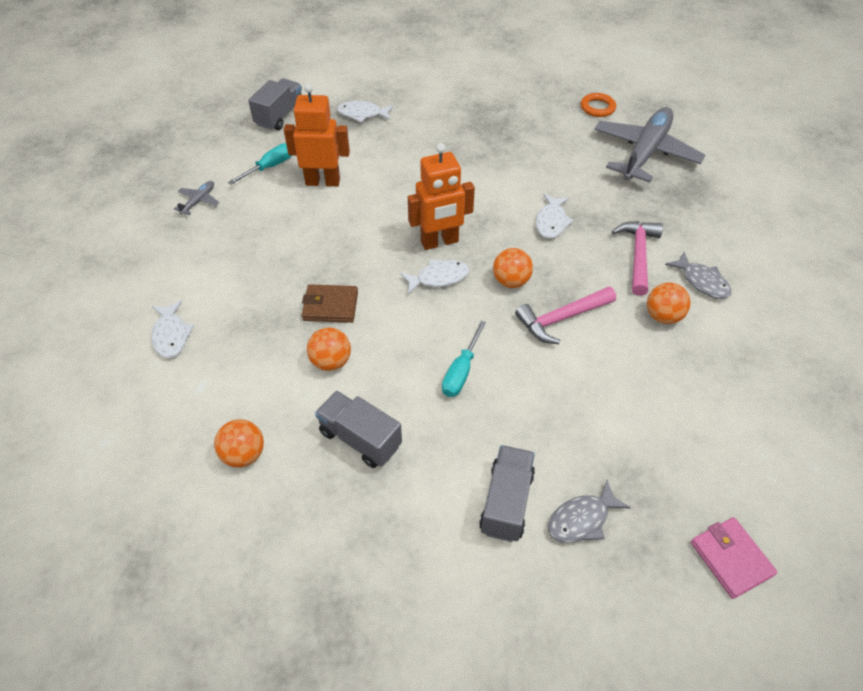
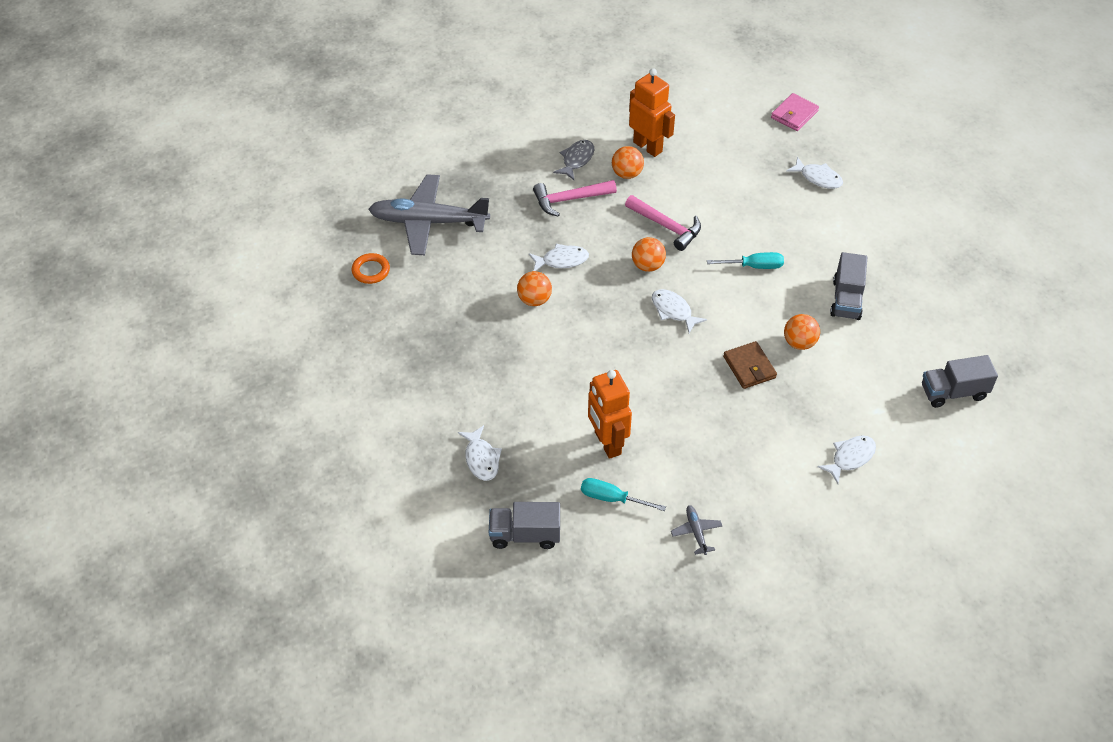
camera: 115 degrees left, 0 degrees up
grey plane [174,181,219,215] -> grey plane turned 75 degrees clockwise [671,505,722,555]
orange ball [214,419,264,468] -> orange ball moved to [517,271,552,306]
orange robot [408,143,475,250] -> orange robot moved to [629,68,675,157]
grey truck [479,445,535,542] -> grey truck moved to [922,355,998,408]
grey fish [548,480,631,543] -> white fish [786,157,843,189]

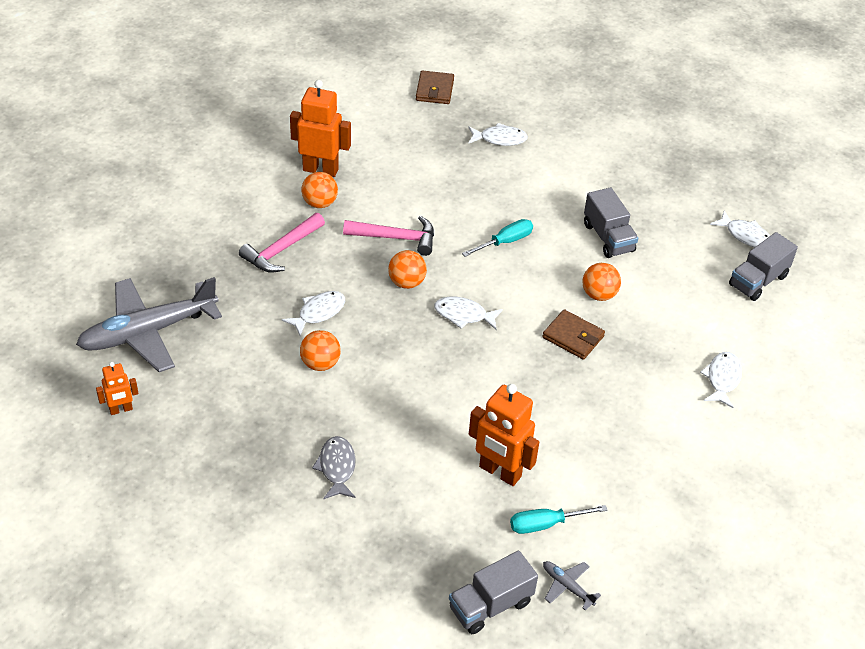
camera: 35 degrees left, 5 degrees down
orange ring [352,253,390,284] -> orange robot [96,362,139,415]
white fish [458,425,502,481] -> white fish moved to [710,210,770,247]
grey fish [553,140,594,180] -> grey fish moved to [312,436,356,499]
grey plane [671,505,722,555] -> grey plane moved to [543,561,601,611]
pink wallet [771,93,819,131] -> brown wallet [416,70,454,104]

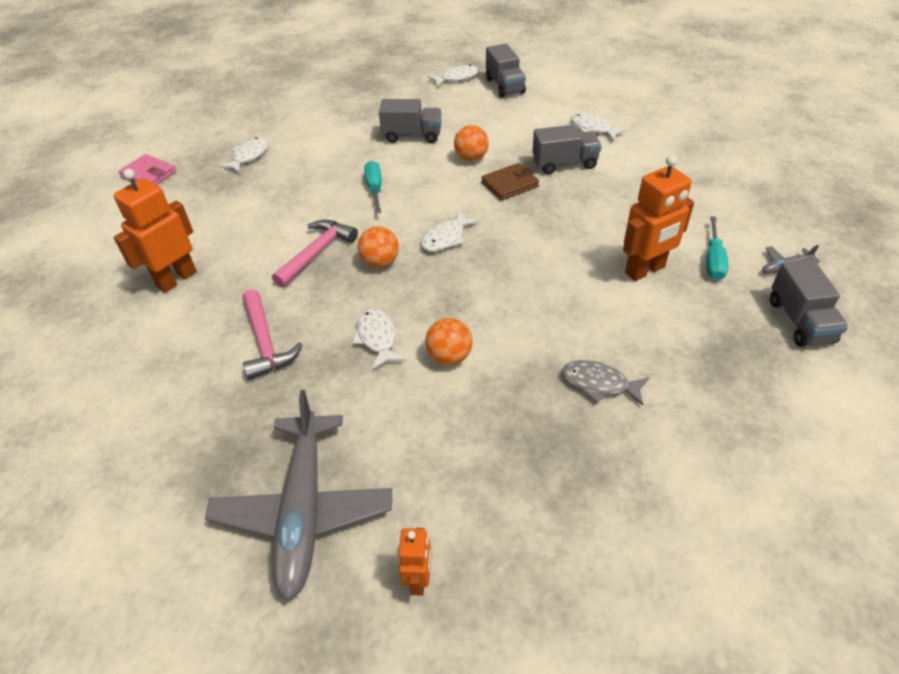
camera: 60 degrees left, 0 degrees up
orange ball [301,172,338,208] -> none
brown wallet [416,70,454,104] -> pink wallet [118,154,176,185]
none -> grey truck [532,125,602,174]

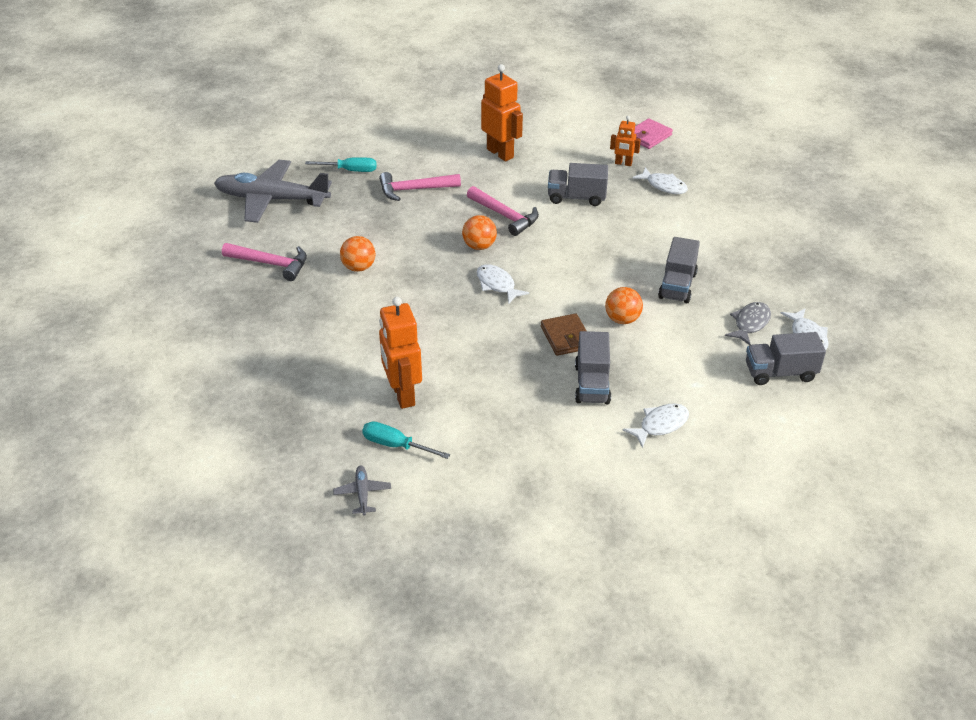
camera: 100 degrees right, 5 degrees down
white fish [352,308,405,370] -> none
turquoise screwdriver [364,161,382,213] -> turquoise screwdriver moved to [305,157,376,172]
orange robot [398,528,432,596] -> orange robot moved to [610,116,641,166]
grey fish [562,360,649,406] -> grey fish moved to [725,302,771,345]
grey truck [770,259,848,347] -> grey truck moved to [548,163,608,206]
none -> pink hammer [222,243,307,281]

